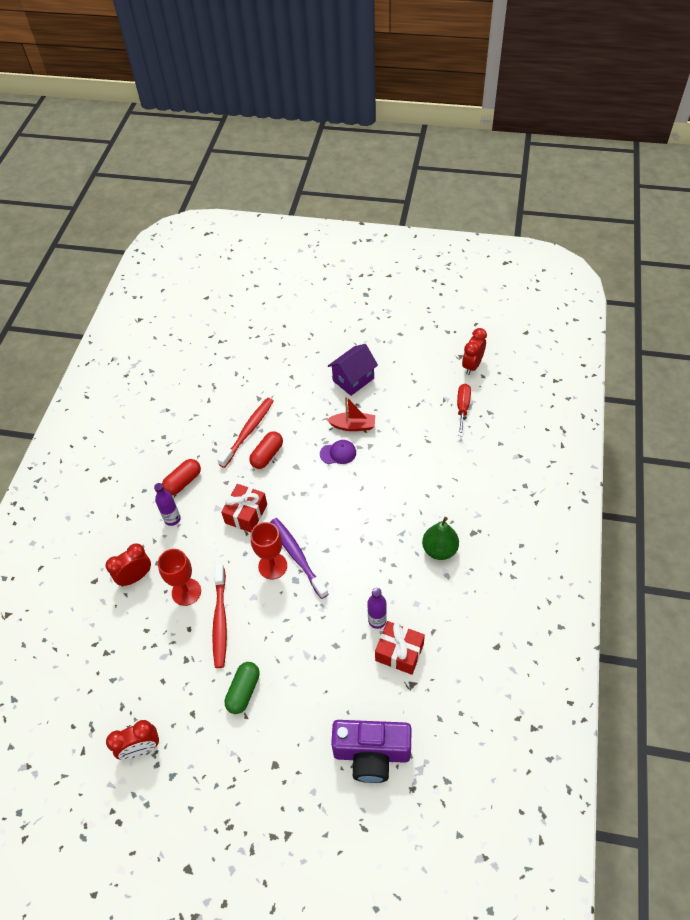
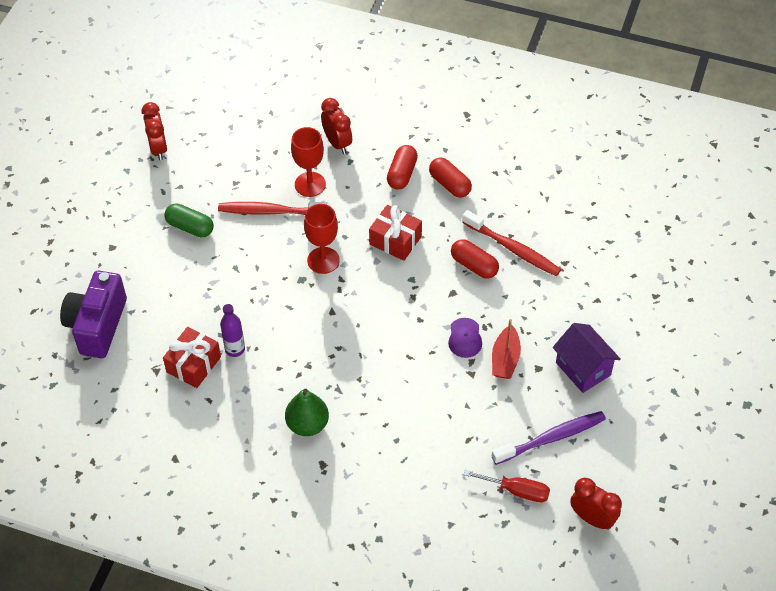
camera: 95 degrees right, 0 degrees up
purple bottle [154,483,181,526] -> red capsule [387,145,418,190]
purple toothbrush [270,518,328,599] -> purple toothbrush moved to [492,411,606,465]

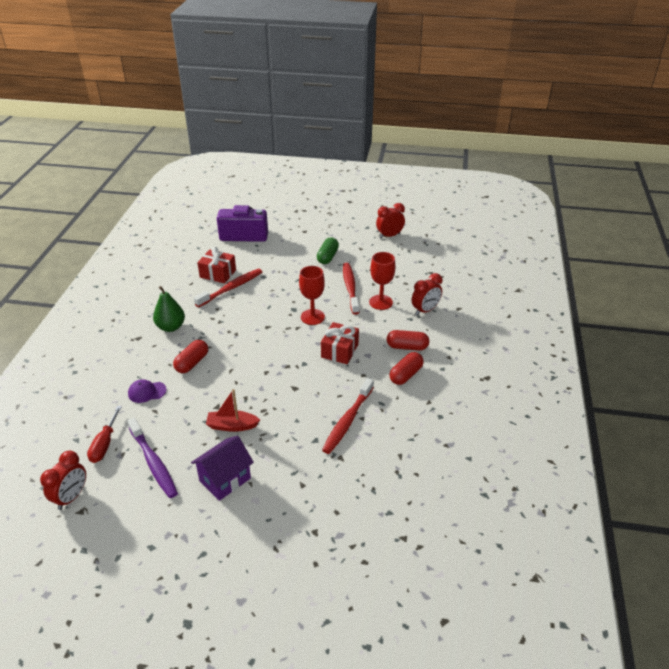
camera: 80 degrees right, 15 degrees down
purple bottle [220,304,245,357] -> red toothbrush [194,269,262,307]
purple cap [448,318,482,358] -> purple cap moved to [128,379,167,403]
red capsule [451,239,499,279] -> red capsule moved to [173,340,208,373]

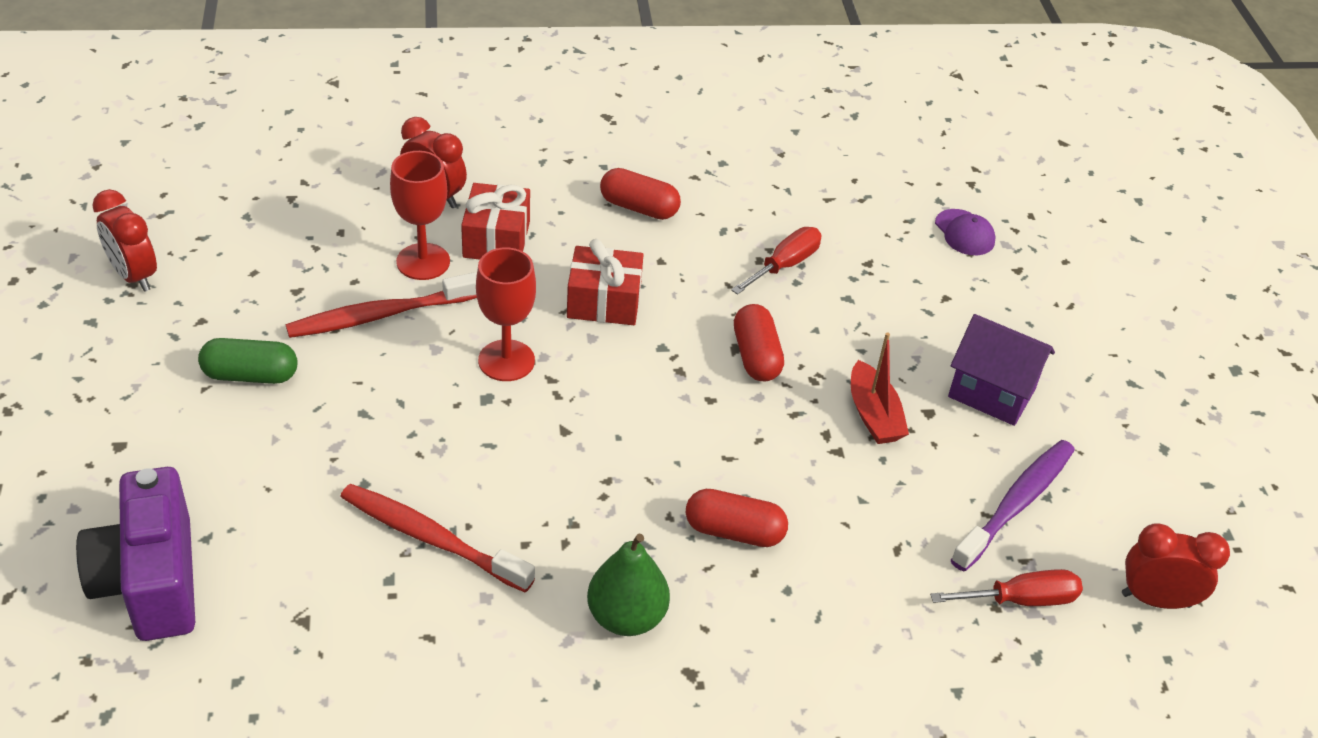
camera: 110 degrees left, 5 degrees up
purple cap [128,379,167,403] -> purple cap moved to [935,209,996,255]
red gift [197,247,236,283] -> red gift moved to [461,183,530,259]
red toothbrush [322,378,374,454] -> red screwdriver [731,227,822,295]
red capsule [387,330,429,351] -> red capsule moved to [734,304,784,381]

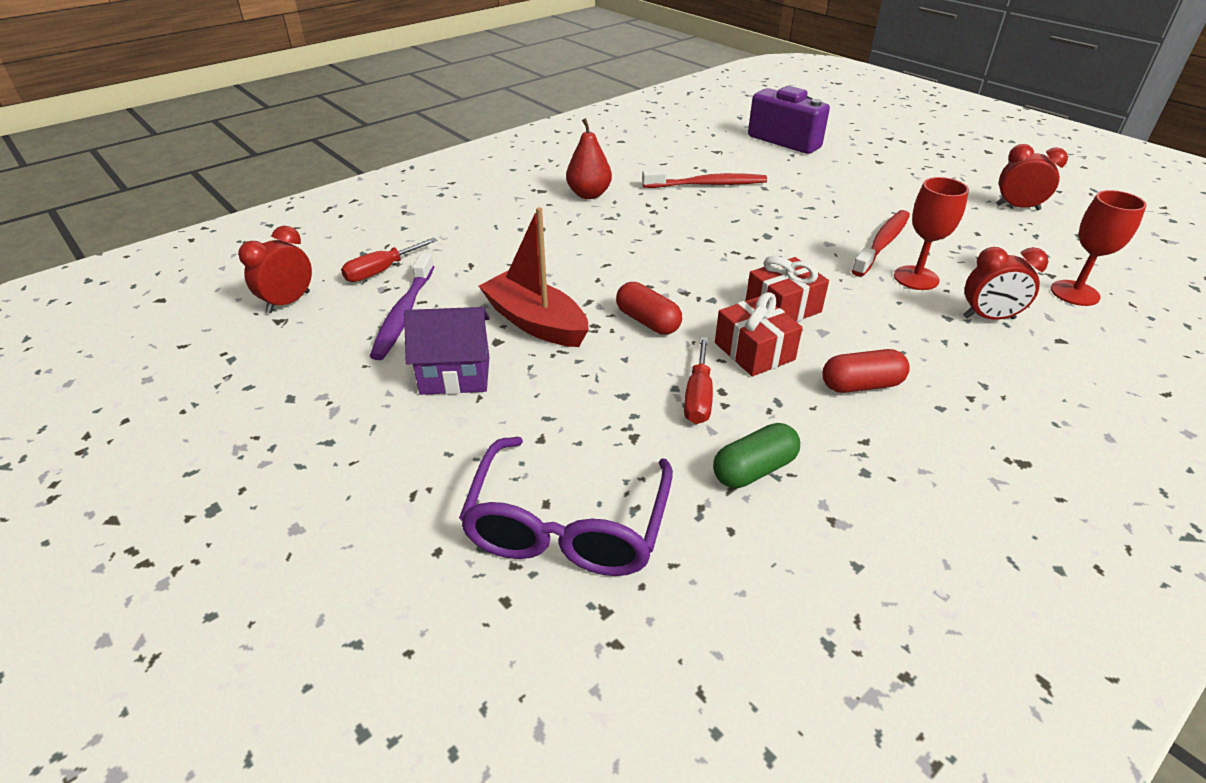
camera: 150 degrees right, 5 degrees down
green capsule [198,338,297,384] -> green capsule moved to [713,423,800,488]
red gift [461,183,530,259] -> red gift moved to [715,292,803,376]
red goblet [476,247,536,381] -> red goblet moved to [1051,190,1147,306]
green pear [587,534,670,636] -> red pear [566,118,612,199]
red capsule [686,489,788,547] -> none
red boat [851,332,909,444] -> red boat [479,207,589,347], size x1.54
purple cap [935,209,996,255] -> purple glasses [459,437,673,576]
red clock [1122,523,1230,609] -> red clock turned 150 degrees clockwise [238,226,312,313]

